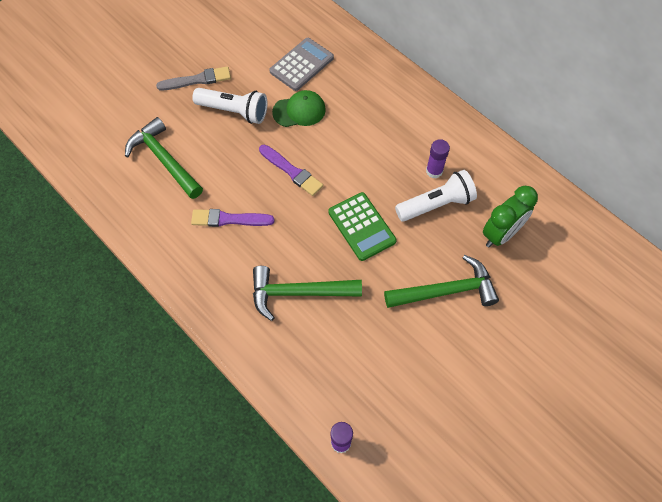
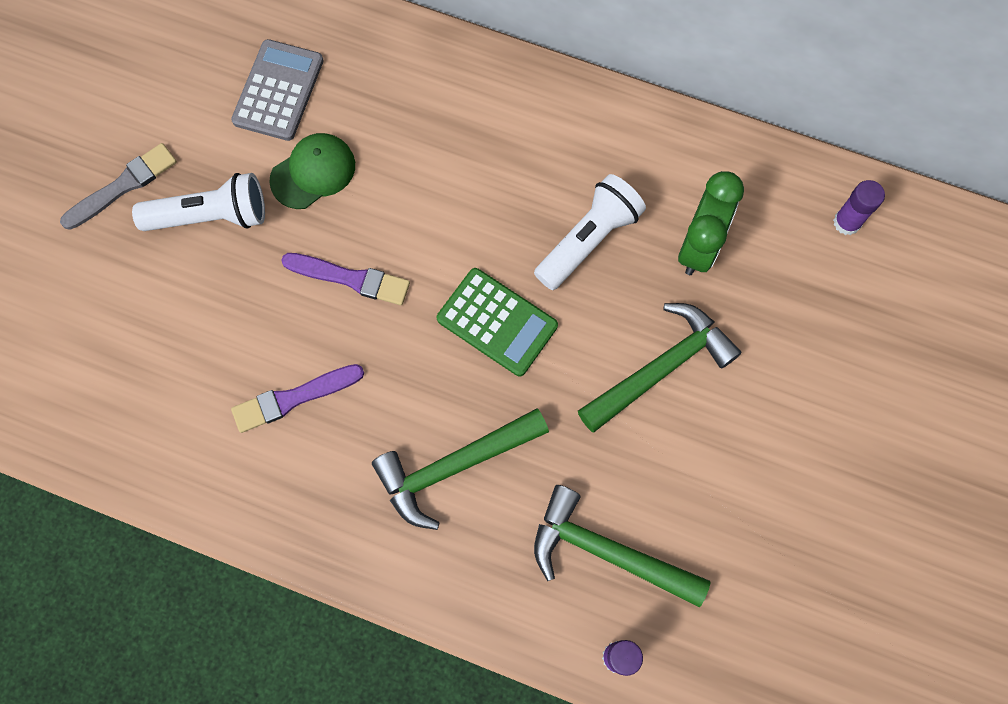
camera: 25 degrees left, 10 degrees up
green hammer [125,117,203,199] -> green hammer moved to [534,485,711,608]
purple glue stick [426,139,450,178] -> purple glue stick moved to [833,180,885,235]

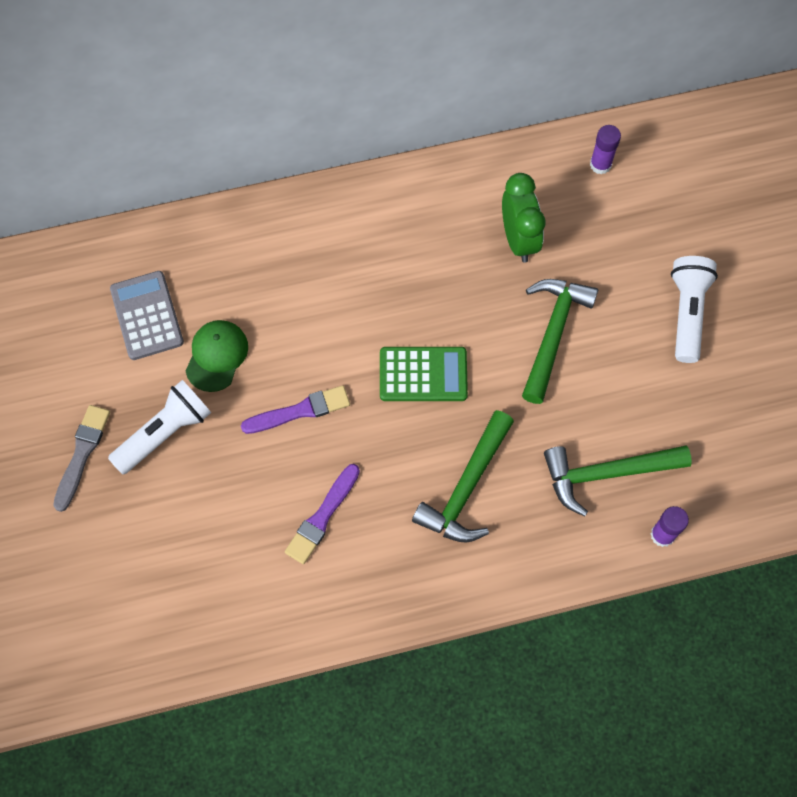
camera: 35 degrees left, 5 degrees down
white flashlight [534,174,646,290] -> white flashlight moved to [671,256,718,363]

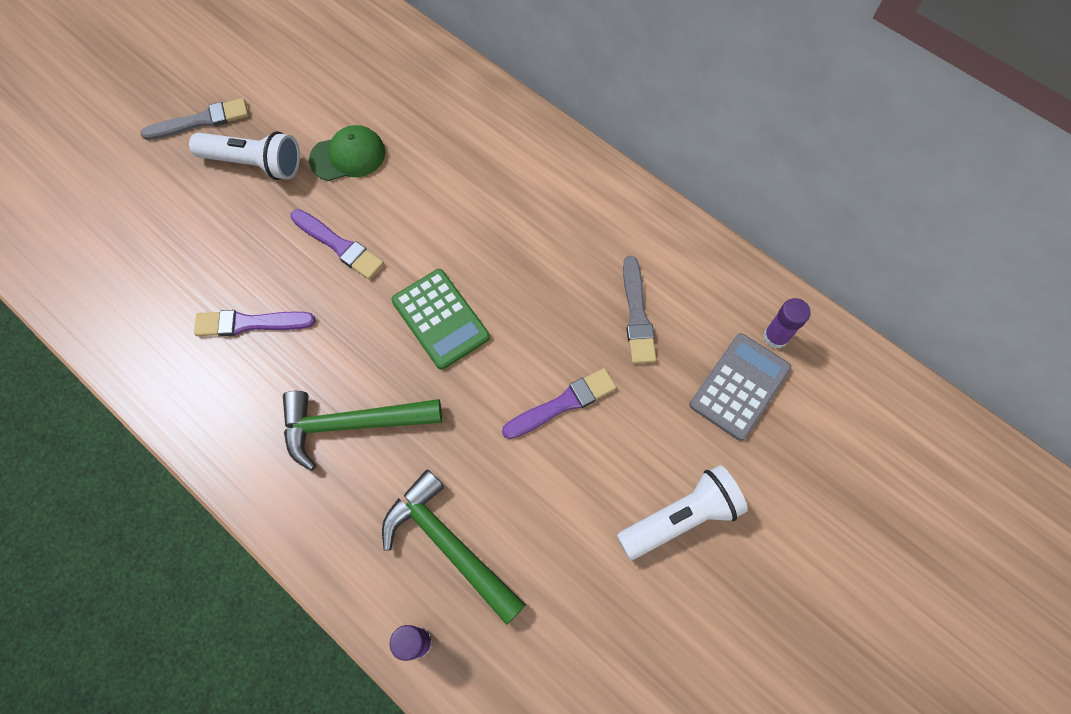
camera: 55 degrees right, 0 degrees up
grey calculator [110,271,184,360] -> grey calculator moved to [690,333,791,441]
green clock [502,173,546,263] -> grey brush [623,256,657,364]
green hammer [522,279,598,404] -> purple brush [502,368,617,439]

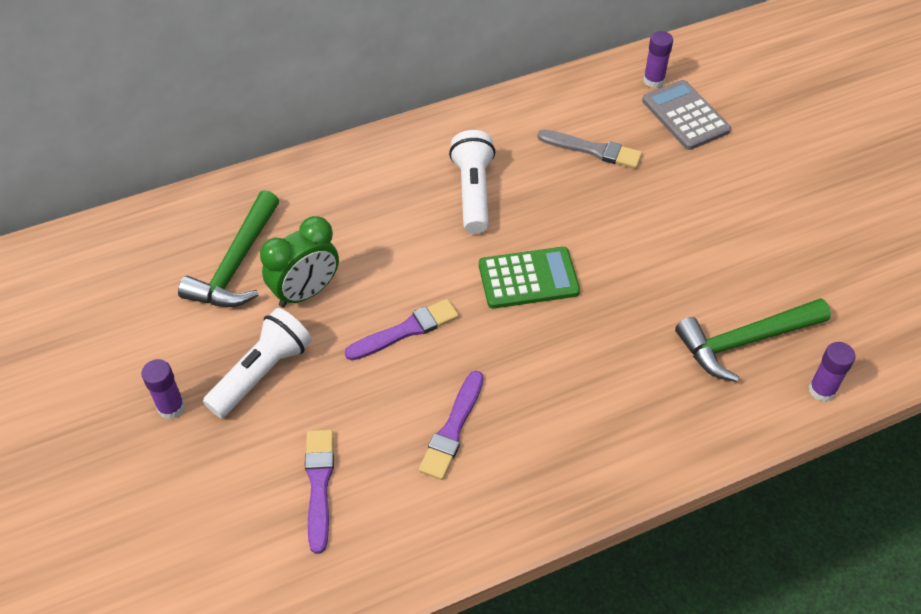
camera: 65 degrees left, 15 degrees down
grey brush [140,98,249,140] -> purple glue stick [141,359,185,419]
green hammer [283,391,442,471] -> green hammer moved to [178,190,279,307]
green cap [309,125,385,181] -> green clock [260,216,339,308]
purple brush [502,368,617,439] -> purple brush moved to [305,429,334,554]
white flashlight [617,465,748,560] -> white flashlight moved to [449,130,496,234]

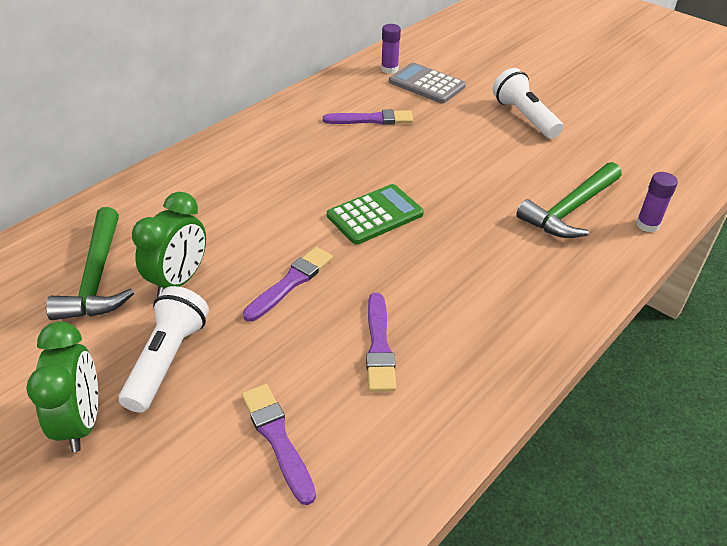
camera: 25 degrees left, 10 degrees down
purple glue stick [141,359,185,419] -> green clock [26,321,98,452]
white flashlight [449,130,496,234] -> white flashlight moved to [493,68,563,139]
grey brush [537,130,642,168] -> purple brush [323,109,413,125]

